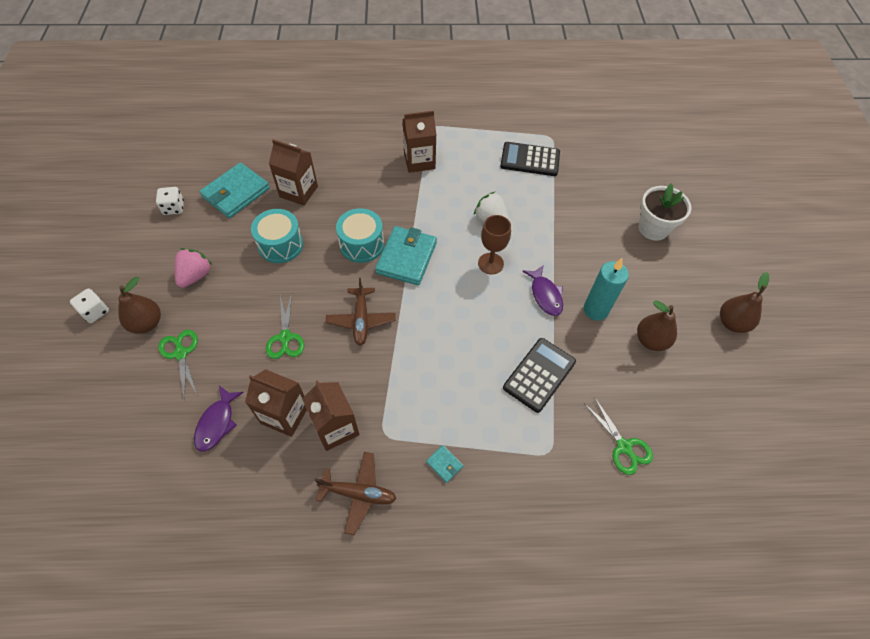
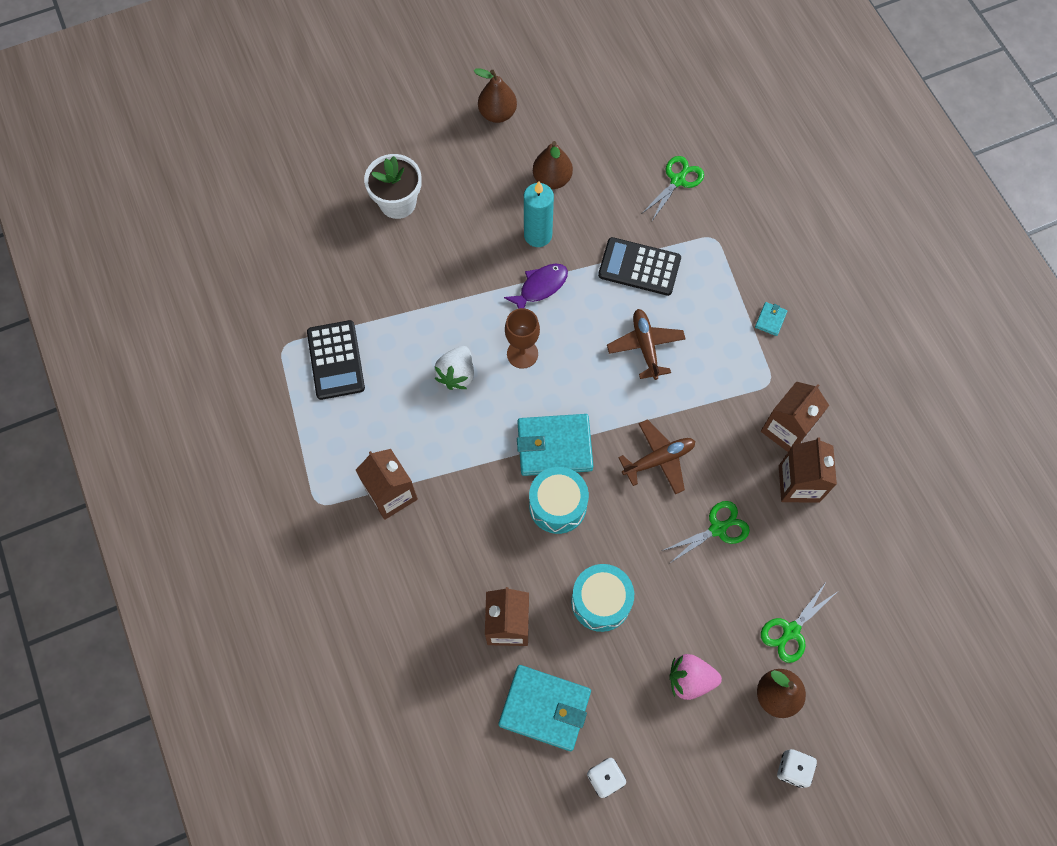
camera: 110 degrees left, 10 degrees up
purple fish [194,386,244,451] -> none
brown plane [314,452,396,535] -> brown plane moved to [607,309,686,380]

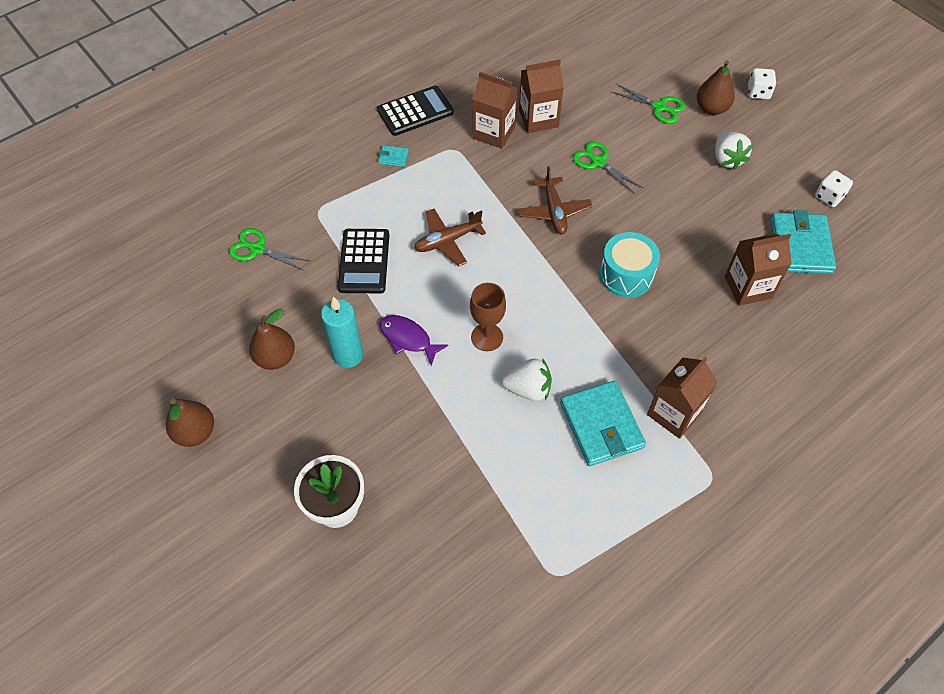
camera: 105 degrees left, 10 degrees down
black calculator [307,320,365,400] -> black calculator moved to [377,85,454,136]
turquoise wallet [517,414,593,476] -> turquoise wallet moved to [560,381,646,466]
turquoise drum [571,564,634,632] -> none
brown plane [618,419,695,494] -> brown plane turned 150 degrees counterclockwise [518,166,592,234]
pink strawberry [669,654,722,700] -> white strawberry [715,132,753,170]

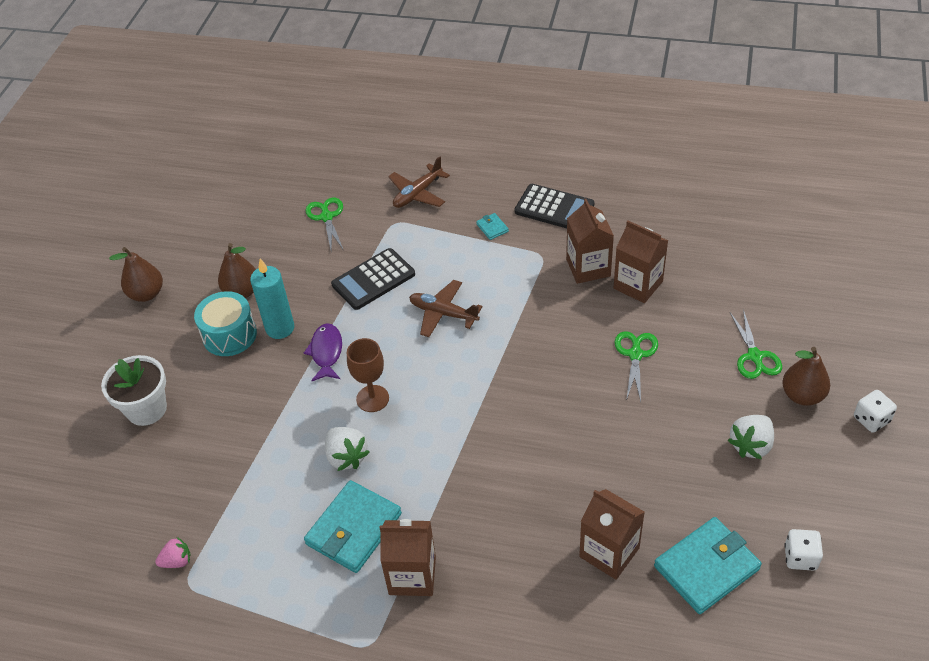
camera: 55 degrees right, 10 degrees down
brown plane [518,166,592,234] -> brown plane moved to [388,156,450,208]
turquoise drum [600,232,660,298] -> turquoise drum moved to [194,291,257,356]
none -> pink strawberry [155,537,191,568]

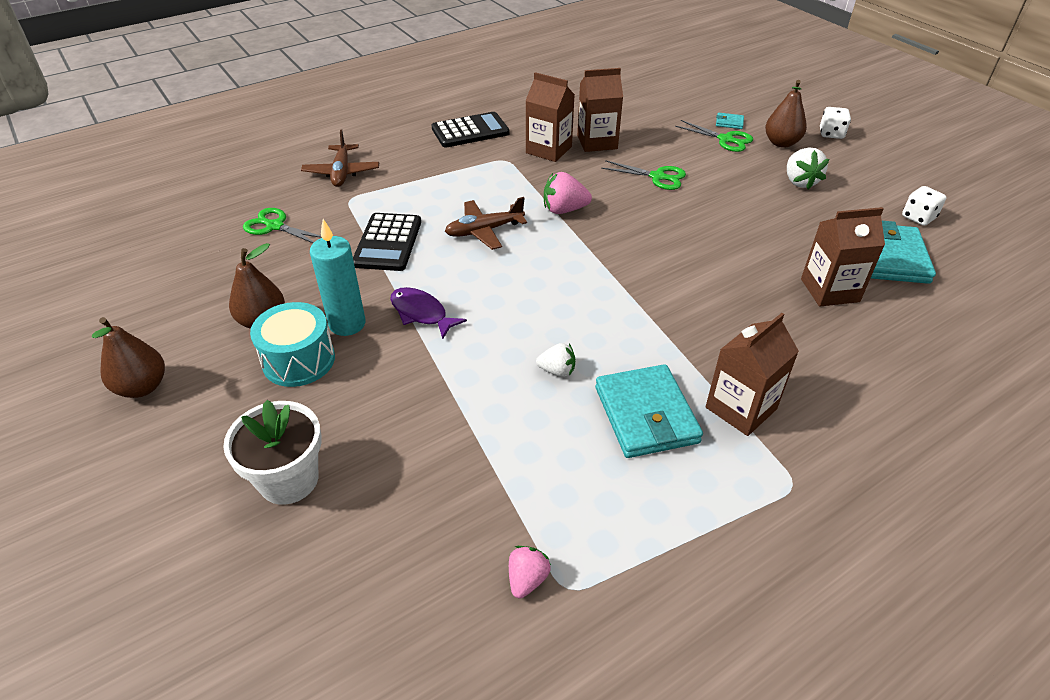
camera: 50 degrees left, 5 degrees down
white strawberry [325,427,370,471] -> white strawberry [536,343,575,377], size x0.64
brown goblet [347,338,389,412] -> none
turquoise wallet [476,213,509,240] -> turquoise wallet moved to [716,113,744,129]
green scissors [615,331,658,402] -> green scissors turned 150 degrees clockwise [601,160,686,190]
none -> pink strawberry [544,172,592,214]

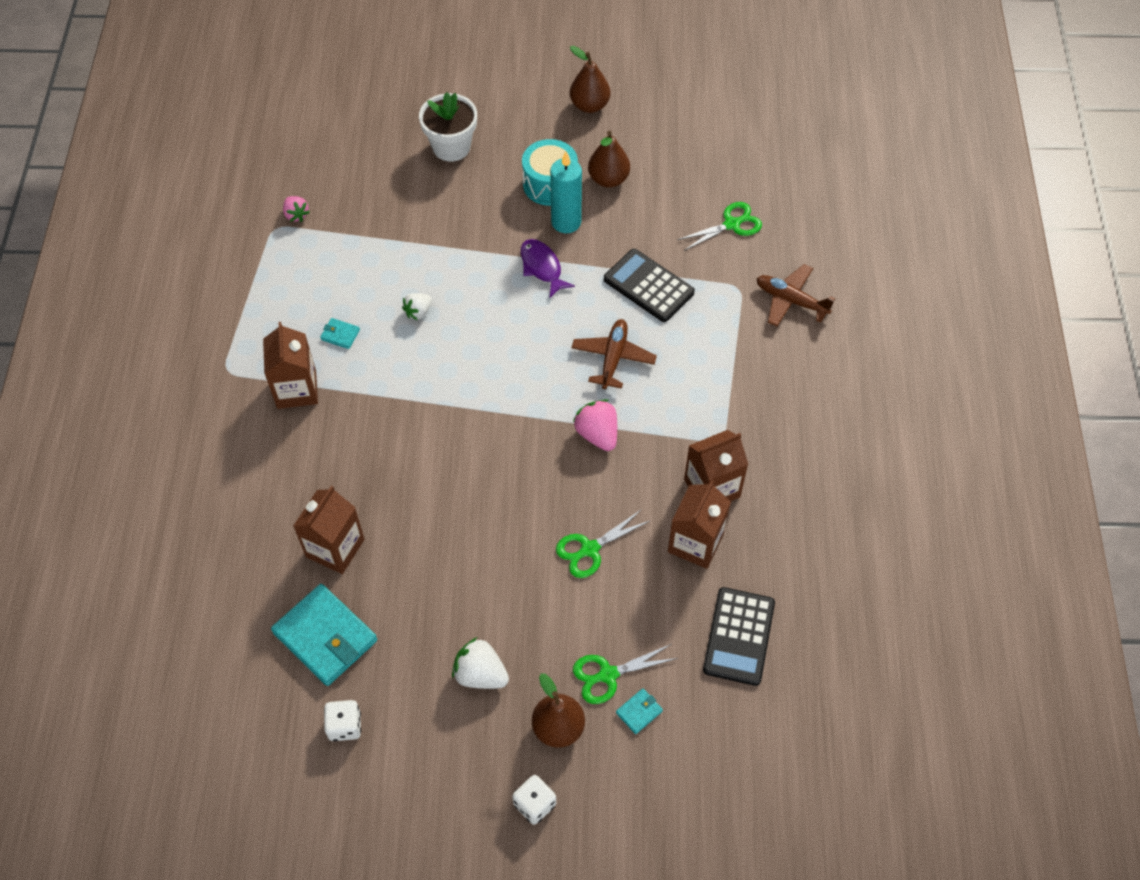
camera: 125 degrees right, 15 degrees up
purple fish [390,287,467,339] -> purple fish turned 105 degrees counterclockwise [521,239,575,298]
black calculator [432,112,510,147] -> black calculator moved to [703,587,775,686]
pink strawberry [544,172,592,214] -> pink strawberry turned 60 degrees counterclockwise [573,399,617,451]
turquoise wallet [595,364,703,458] -> turquoise wallet [320,318,360,349], size x0.43

